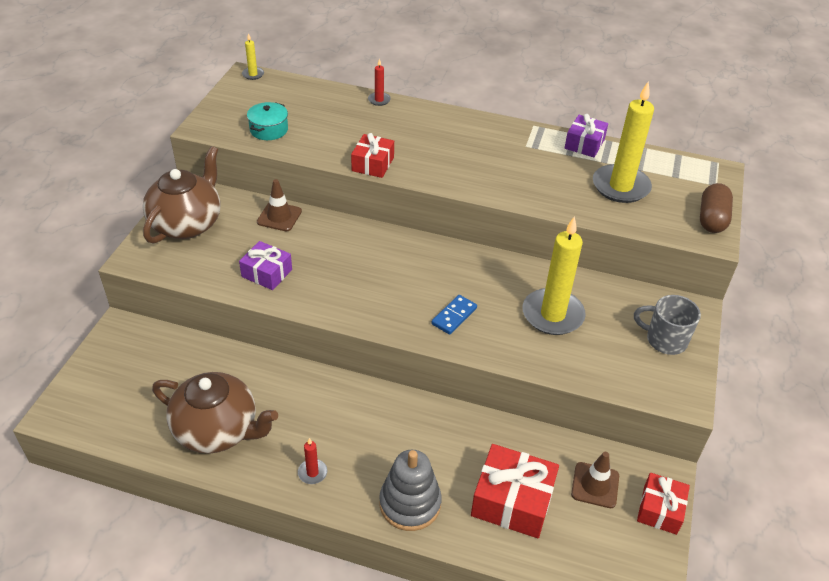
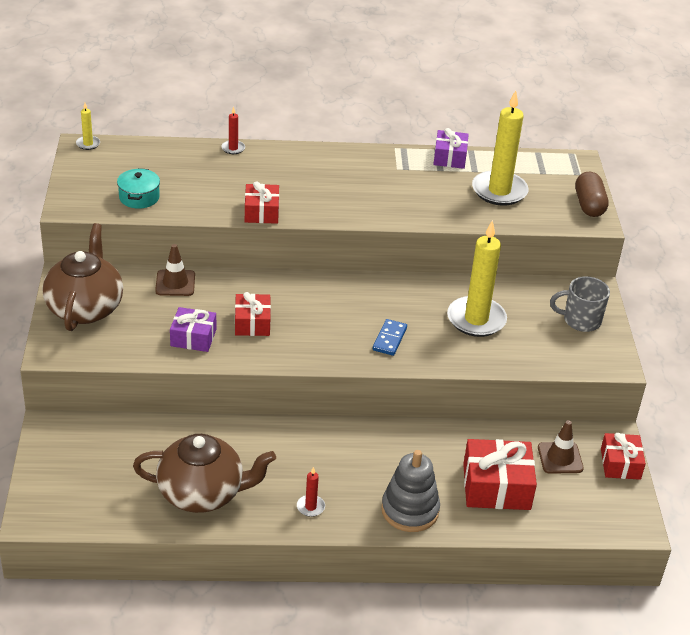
camera: 20 degrees left, 5 degrees down
none -> red gift [235,292,271,336]

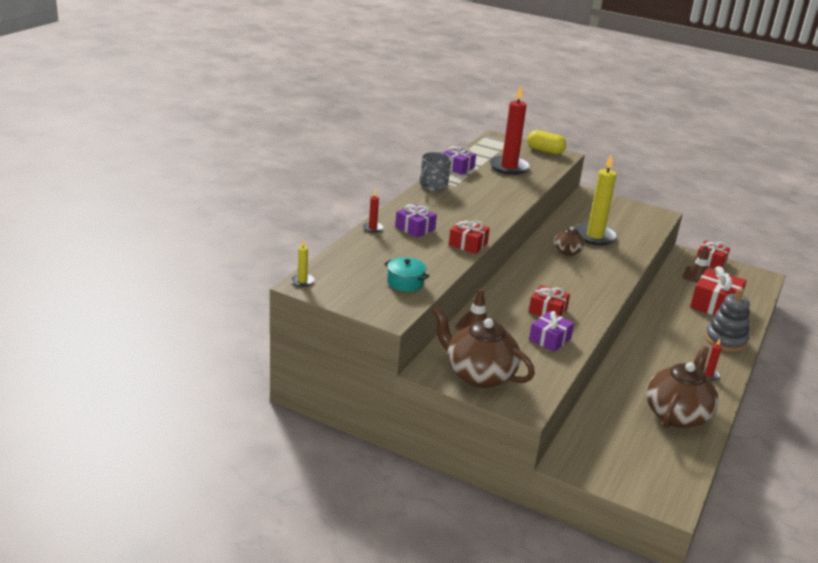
camera: 60 degrees left, 10 degrees down
blue domino [373,319,407,356] -> none
yellow candle [472,91,528,206] -> red candle [489,86,530,175]
grey mug [550,276,610,332] -> grey mug moved to [420,152,451,191]
brown capsule [575,171,609,217] -> yellow capsule [527,130,566,154]
none -> purple gift [395,204,437,238]
none -> brown teapot [554,226,585,256]

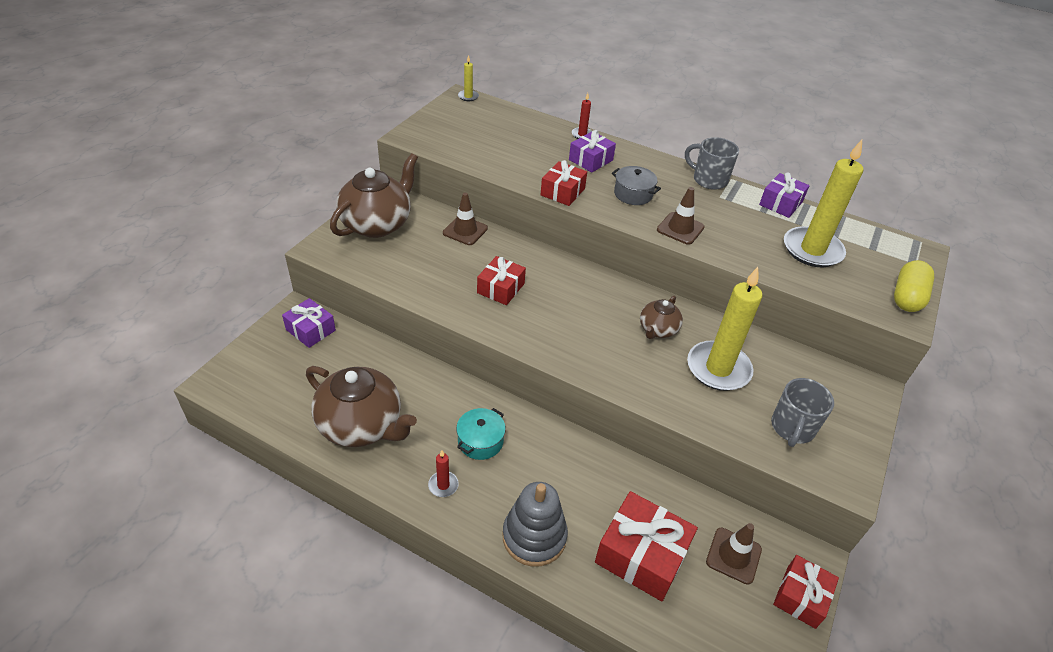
camera: 90 degrees right, 15 degrees up
turquoise pot [384,257,429,292] -> turquoise pot moved to [456,408,506,460]
red candle [489,86,530,175] -> yellow candle [784,140,863,267]
purple gift [529,311,574,352] -> purple gift moved to [282,298,336,348]
brown teapot [554,226,585,256] -> brown teapot turned 75 degrees counterclockwise [640,296,683,339]
none -> grey pot [612,166,661,205]
none -> brown traffic cone [657,187,705,245]
none -> grey mug [771,378,834,447]

